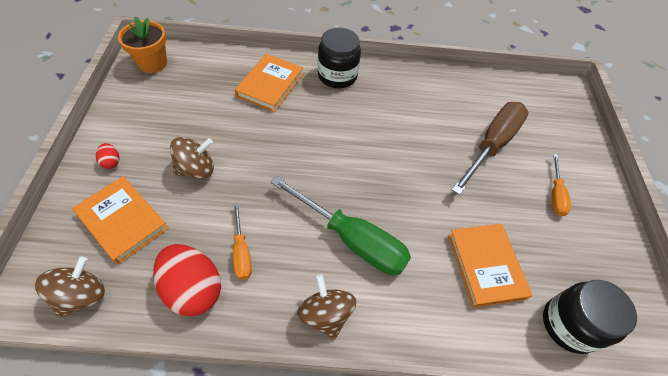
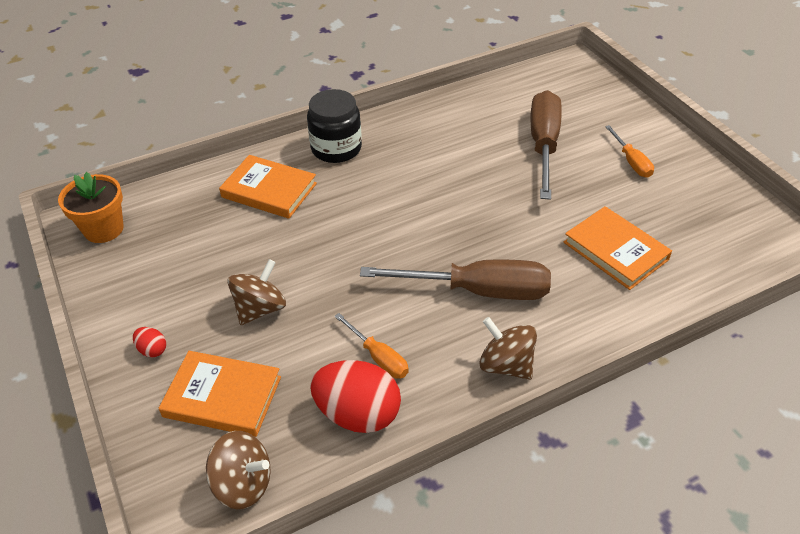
camera: 25 degrees left, 10 degrees down
brown spinning top [35,257,105,318] -> brown spinning top turned 105 degrees clockwise [206,431,271,509]
orange book [235,54,303,112] -> orange book turned 60 degrees counterclockwise [219,155,317,218]
green screwdriver [270,176,411,275] -> brown screwdriver [360,260,551,300]
black jar [543,280,637,354] -> none

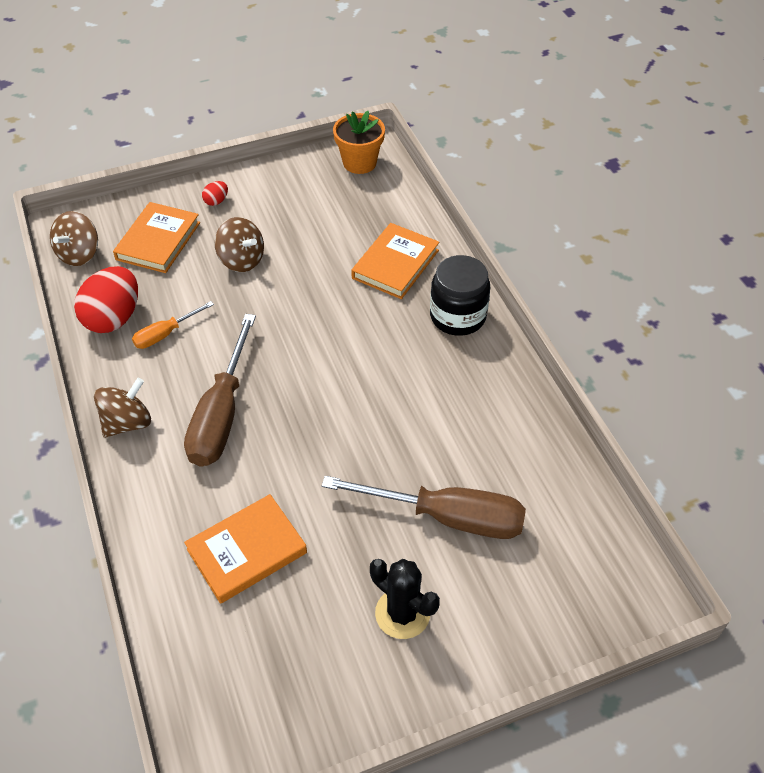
camera: 95 degrees right, 5 degrees up
orange screwdriver [605,125,654,178] -> black cactus [370,559,440,639]

